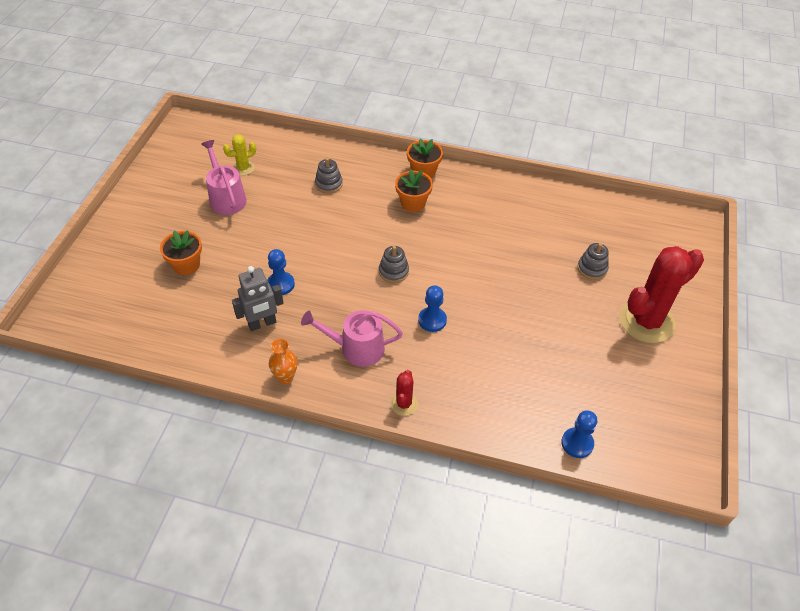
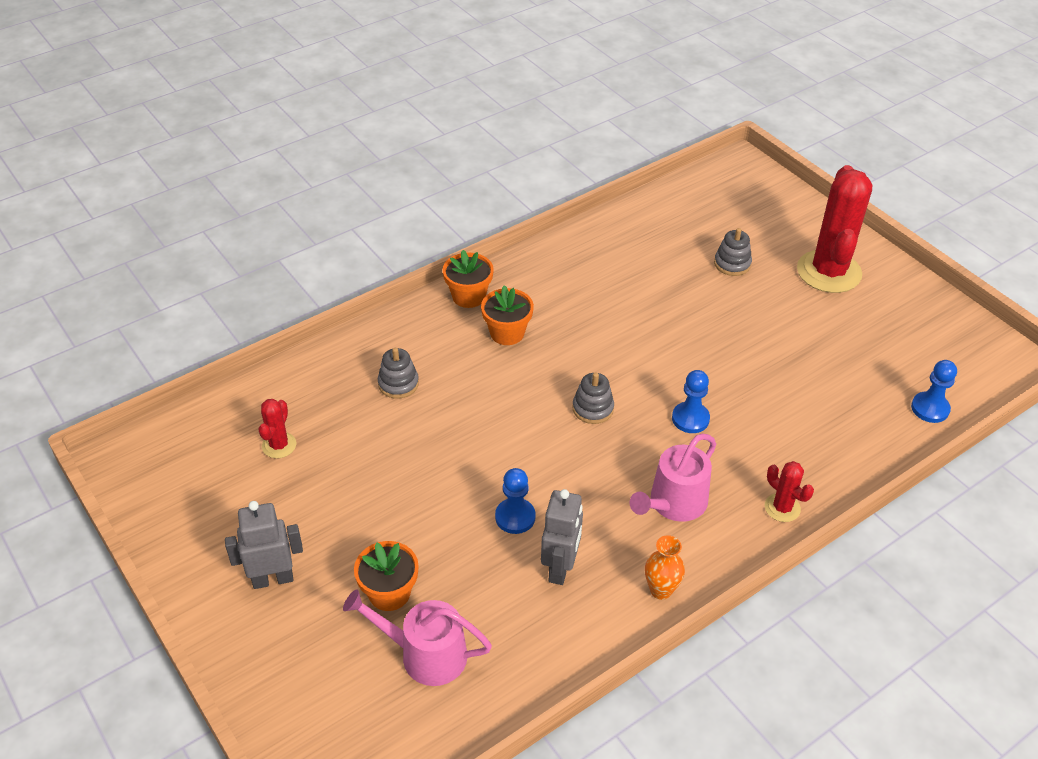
camera: 50 degrees left, 5 degrees down
pink watering can [201,140,247,215] -> pink watering can moved to [343,589,492,686]
yellow cactus [223,135,256,175] -> red cactus [258,399,296,458]
none -> grey robot [225,501,303,589]

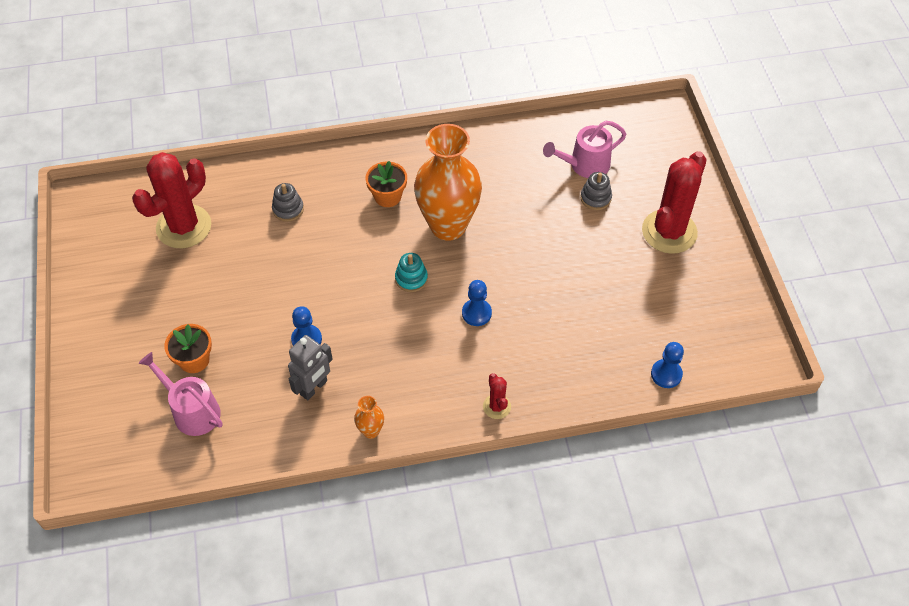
camera: 25 degrees right, 10 degrees up
grey robot [225,501,303,589] -> none
red cactus [258,399,296,458] -> red cactus [132,152,211,248], size x2.16
orange flower pot [443,250,494,308] -> none
grey stacking toy [572,372,614,424] -> turquoise stacking toy [395,253,428,292]
pink watering can [629,434,716,522] -> pink watering can moved to [543,121,626,178]
none -> orange vase [414,124,482,241]

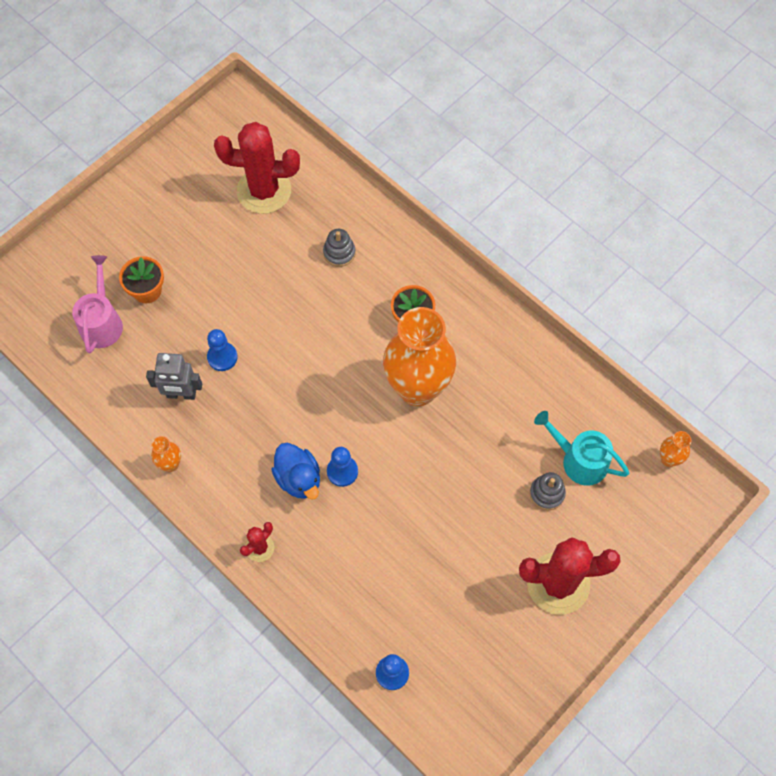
camera: 55 degrees right, 10 degrees up
turquoise stacking toy [395,253,428,292] -> none
pink watering can [543,121,626,178] -> turquoise watering can [534,411,629,486]
none -> blue duck [271,443,320,500]
none -> orange vase [660,431,691,467]

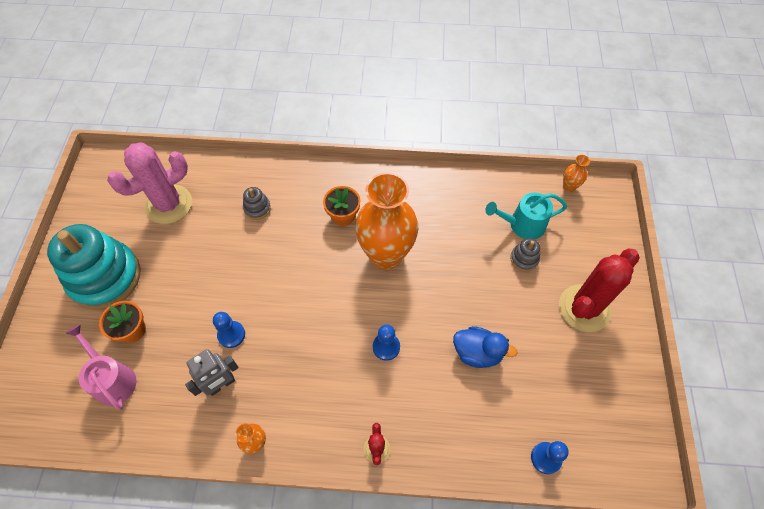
camera: 40 degrees left, 5 degrees down
red cactus [214,122,300,214] -> pink cactus [107,142,192,224]
blue duck [271,443,320,500] -> blue duck moved to [453,326,518,368]
none -> turquoise stacking toy [47,224,141,310]

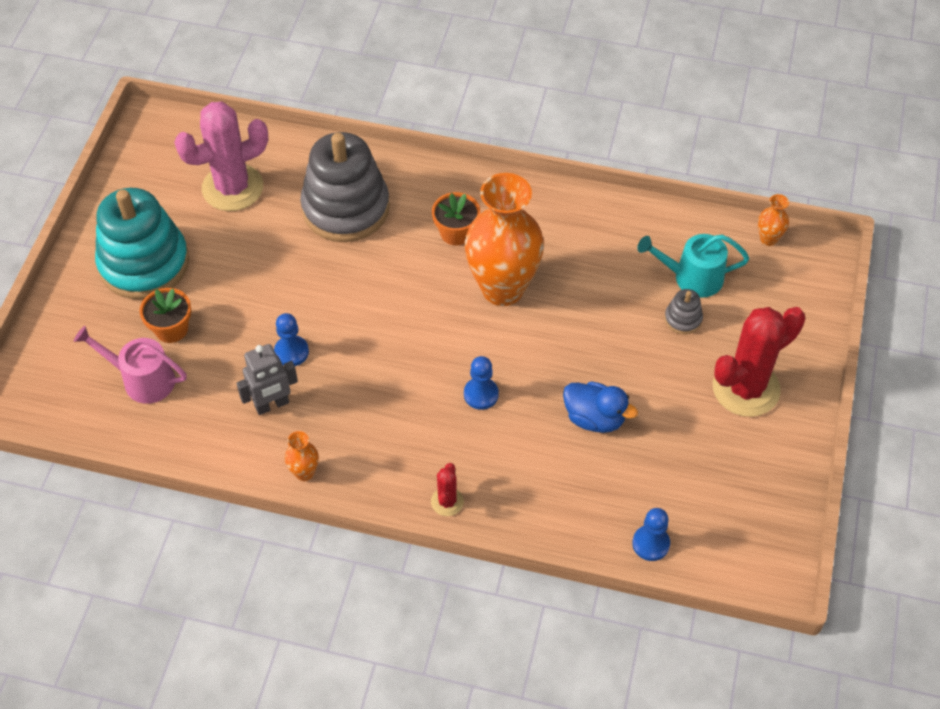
camera: 10 degrees right, 5 degrees down
pink watering can [65,324,137,410] -> pink watering can turned 45 degrees counterclockwise [74,326,187,404]
grey stacking toy [243,187,271,220] -> grey stacking toy [300,132,390,242], size x2.45

